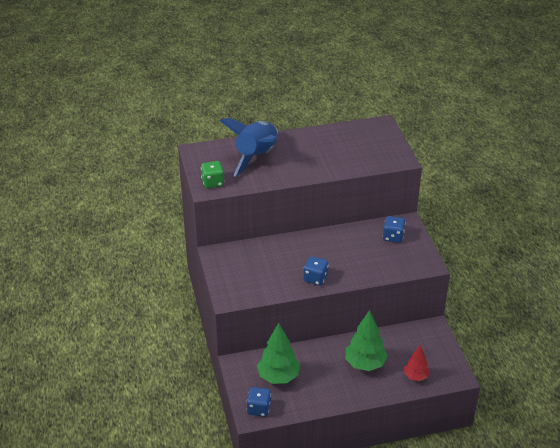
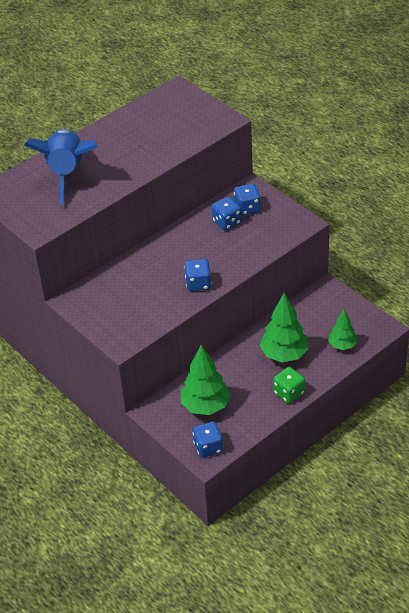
camera: 25 degrees left, 5 degrees up
green dice [201,161,224,188] -> green dice moved to [273,367,305,403]
red tree [404,345,430,381] -> green tree [328,309,358,350]
none -> blue dice [212,197,242,230]

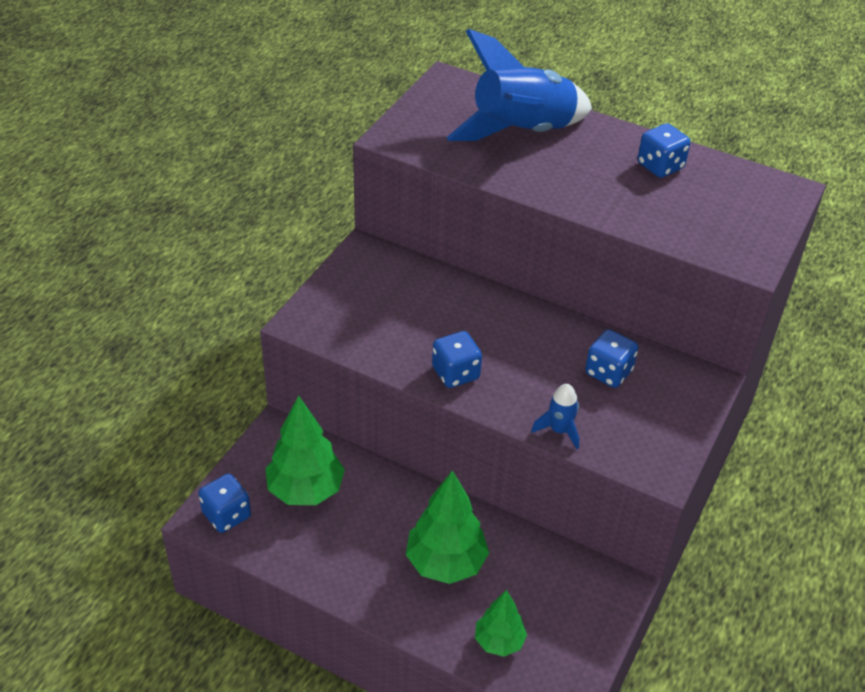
camera: 65 degrees right, 0 degrees up
blue dice [234,184,261,216] -> blue dice moved to [638,123,691,178]
green dice [273,367,305,403] -> none
none -> blue rocket [531,384,579,449]

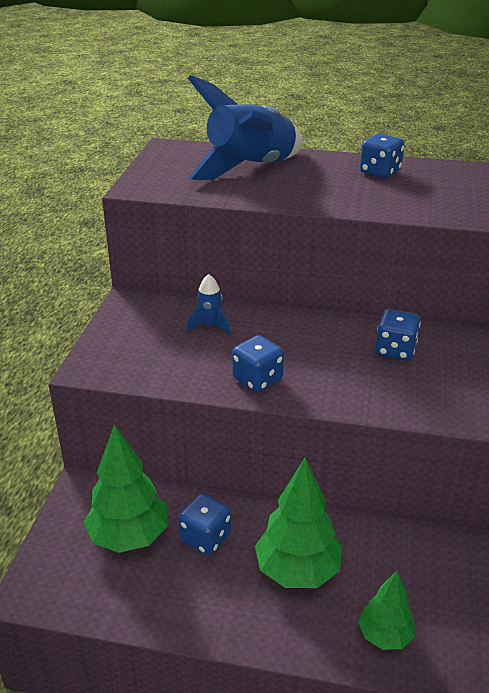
camera: 15 degrees left, 10 degrees down
blue dice [198,474,251,533] -> blue dice moved to [178,494,231,555]
blue rocket [531,384,579,449] -> blue rocket moved to [187,274,230,335]

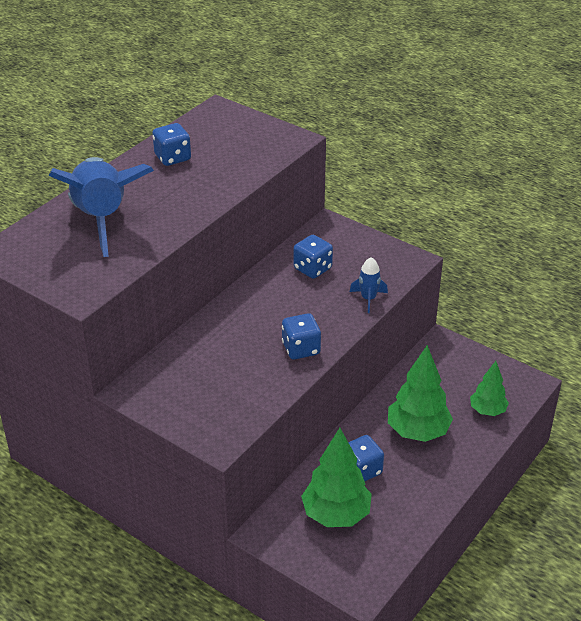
camera: 65 degrees left, 5 degrees up
blue rocket [187,274,230,335] -> blue rocket moved to [350,257,388,313]

